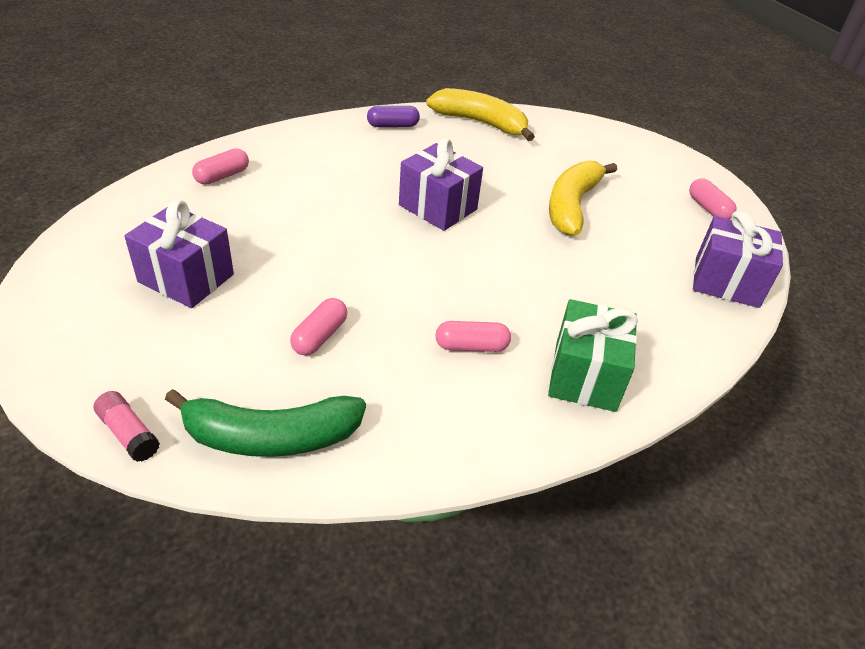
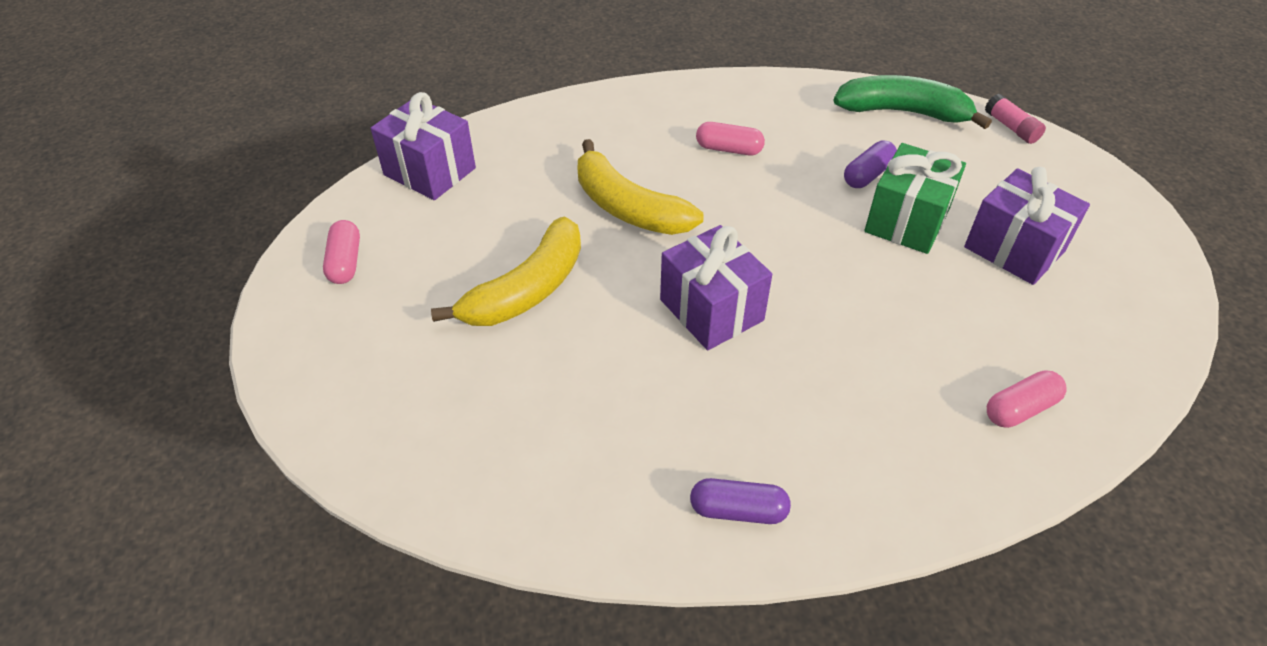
camera: 160 degrees left, 5 degrees up
pink capsule [290,298,347,355] -> purple capsule [844,141,897,188]
yellow banana [426,88,535,141] -> yellow banana moved to [578,139,703,235]
green gift [548,299,638,412] -> green gift moved to [864,143,966,254]

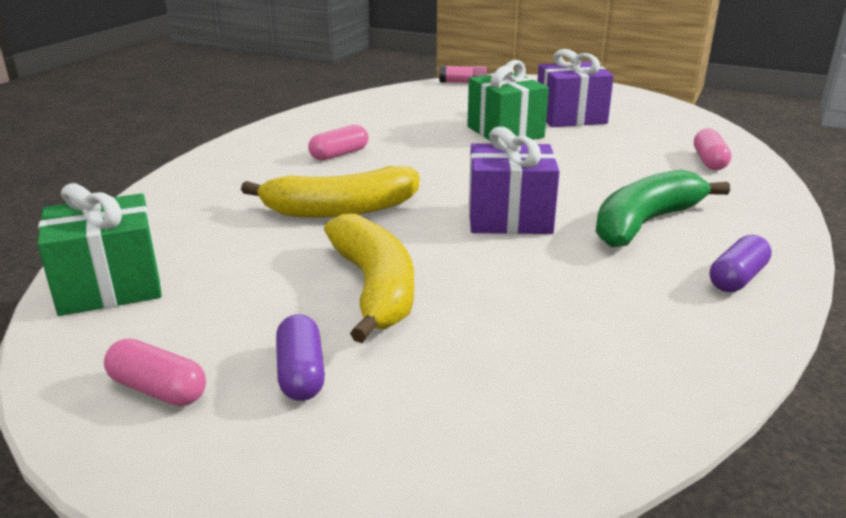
camera: 55 degrees left, 20 degrees down
purple gift [371,92,476,200] -> green gift [37,183,162,316]
green banana [833,75,992,129] -> green banana moved to [596,170,730,248]
purple capsule [844,141,897,188] -> purple capsule moved to [276,314,325,401]

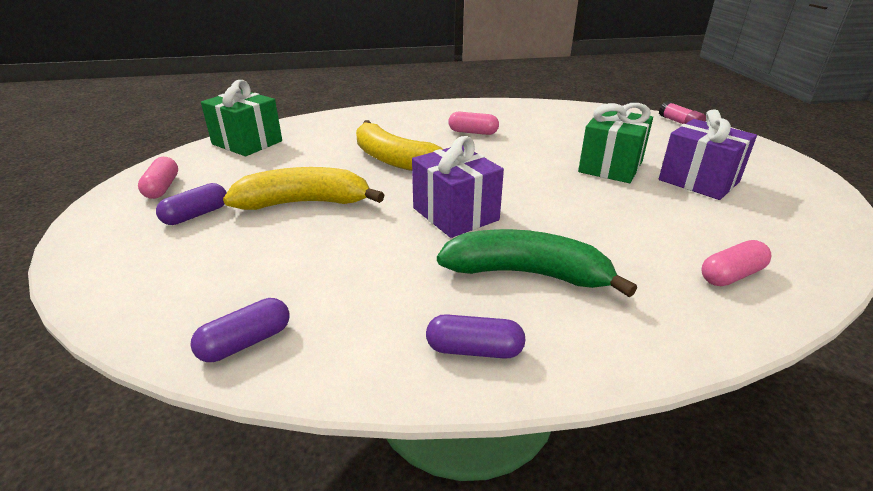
camera: 55 degrees right, 5 degrees up
yellow banana [324,214,414,343] -> yellow banana turned 135 degrees counterclockwise [223,167,384,210]
none -> purple capsule [190,298,289,362]

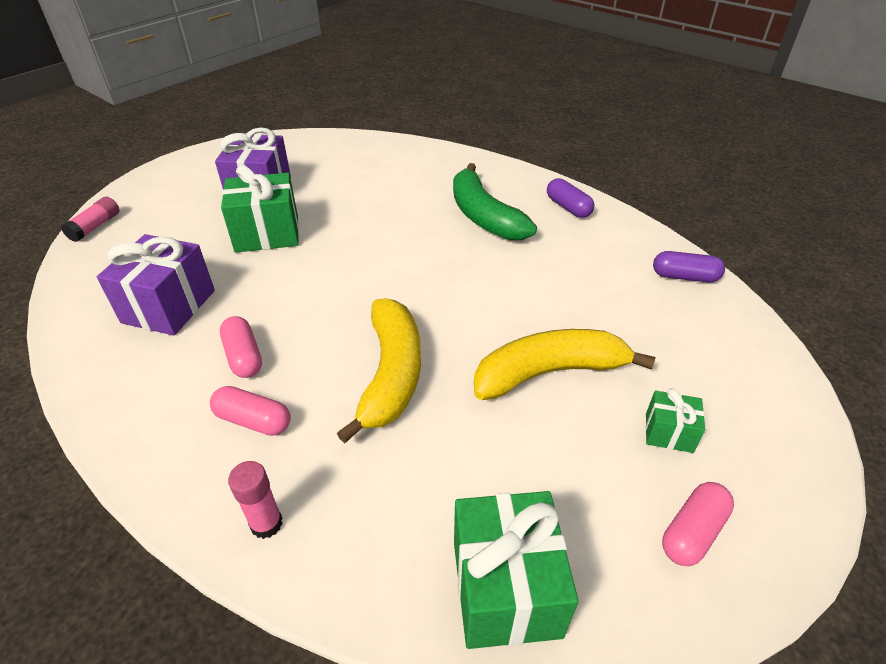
camera: 130 degrees left, 10 degrees up
purple capsule [156,183,227,225] -> green gift [645,388,705,453]
yellow banana [223,167,384,210] -> yellow banana turned 120 degrees clockwise [474,329,656,400]
purple gift [412,136,504,238] -> purple gift moved to [97,234,215,336]
pink capsule [701,240,772,286] -> pink capsule moved to [210,386,291,436]
none -> pink glue stick [228,461,283,539]

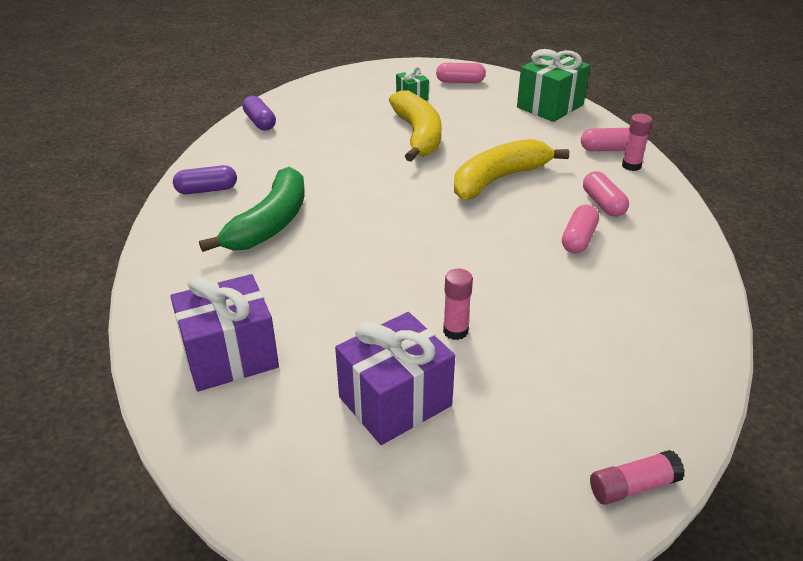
camera: 130 degrees left, 5 degrees down
purple gift [97,234,215,336] -> purple gift moved to [170,274,279,392]
green gift [221,165,299,253] -> pink glue stick [443,269,473,340]
yellow banana [474,329,656,400] -> yellow banana turned 135 degrees counterclockwise [389,91,442,162]
purple capsule [547,178,594,218] -> purple capsule turned 60 degrees clockwise [173,165,237,194]
none -> pink capsule [581,128,629,151]

